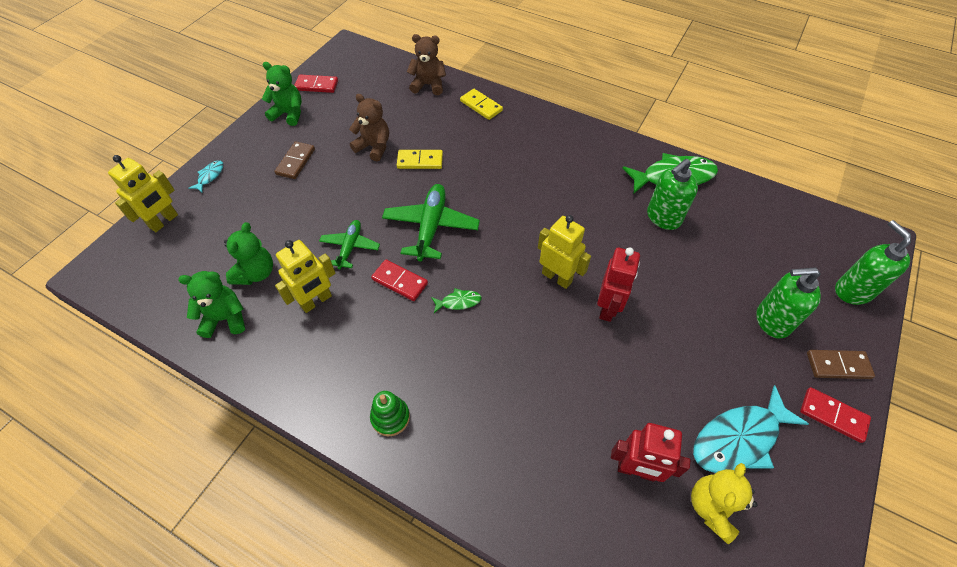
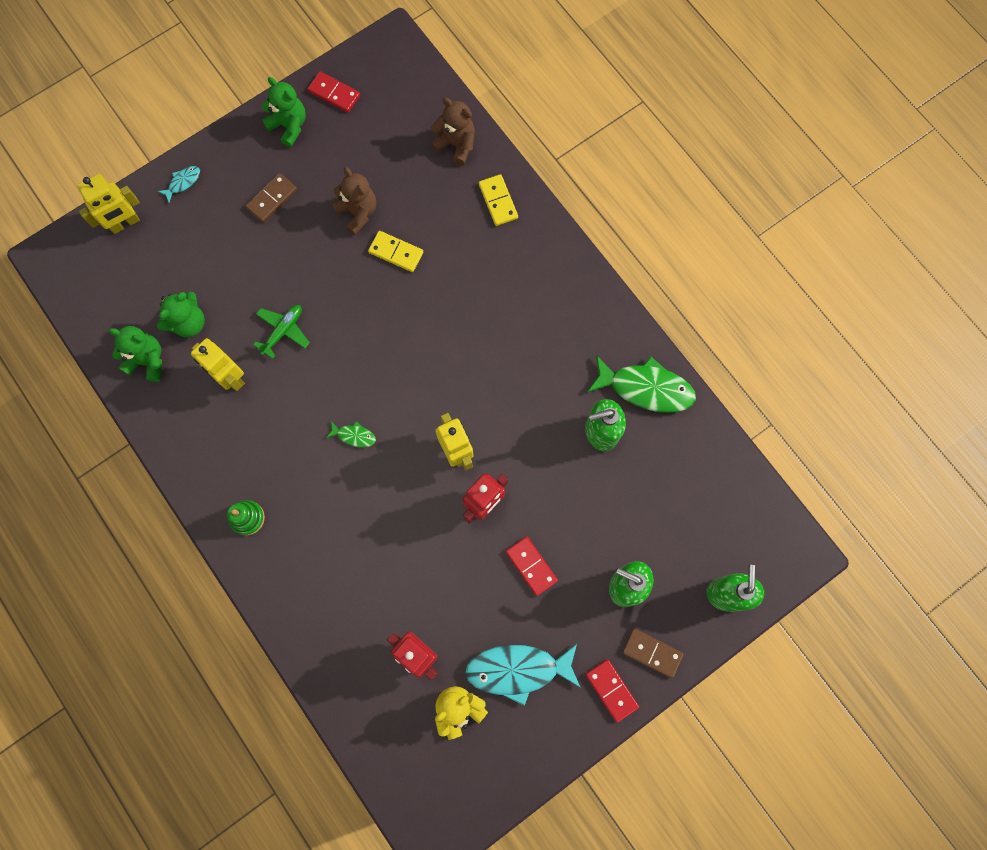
camera: 25 degrees right, 20 degrees up
yellow robot [275,240,335,313] -> yellow robot turned 60 degrees clockwise [191,338,245,391]
red domino [371,259,428,301] -> red domino moved to [506,537,558,596]
green plane [382,184,480,261] -> none

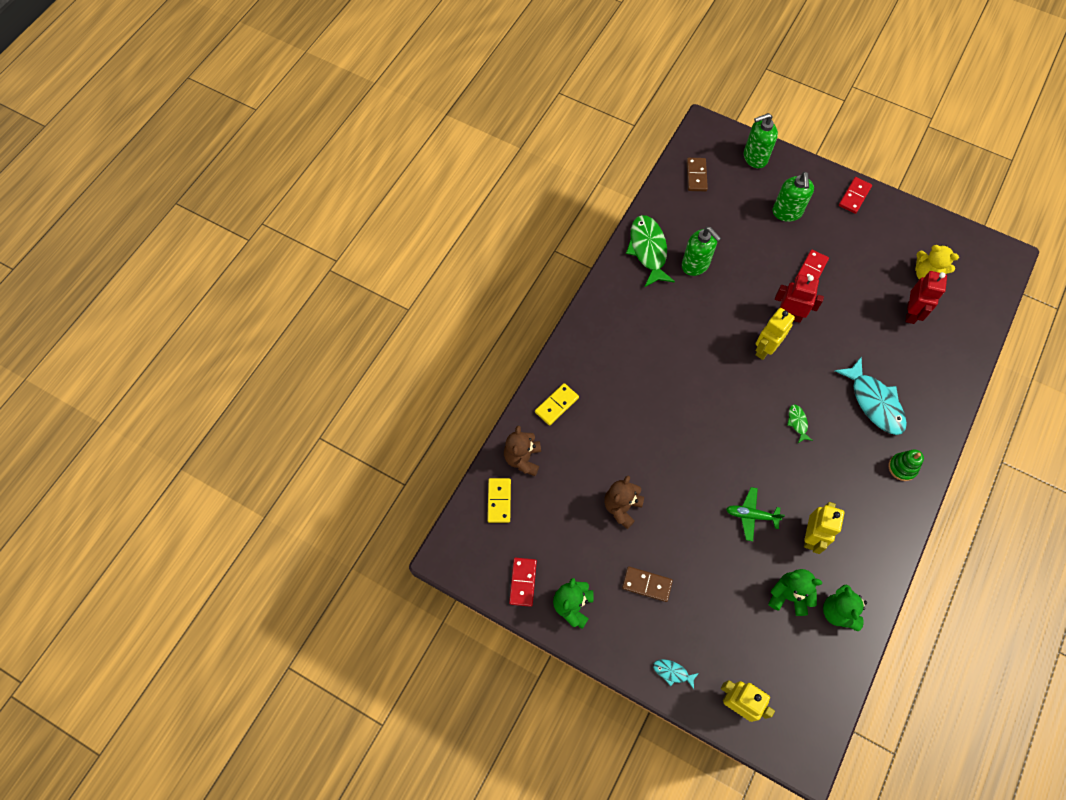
camera: 115 degrees left, 10 degrees down
yellow domino [368,231,423,272] -> yellow domino moved to [487,478,511,523]
turquoise fish [465,644,581,706] -> turquoise fish moved to [835,357,907,435]
brown domino [622,628,684,678] -> brown domino moved to [687,158,708,191]

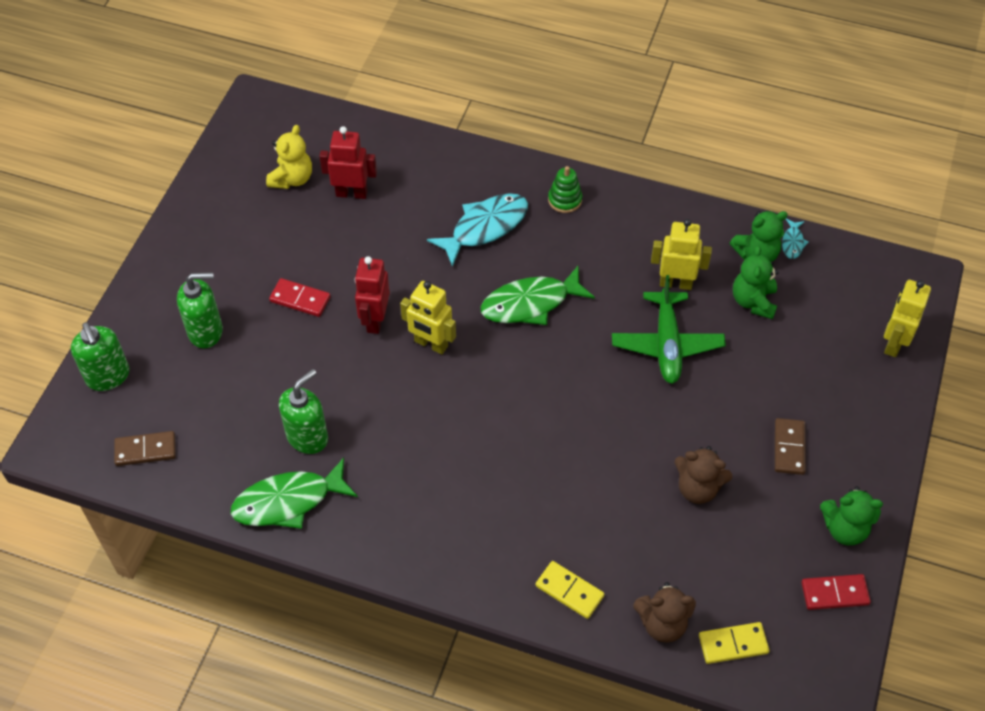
camera: 100 degrees left, 10 degrees down
turquoise fish [653,659,699,689] -> turquoise fish moved to [782,218,809,259]
green plane [726,487,785,541] -> green plane [612,275,726,384], size x1.62
green fish [787,404,813,443] -> green fish [481,266,595,325], size x2.17
red domino [839,177,872,214] -> none

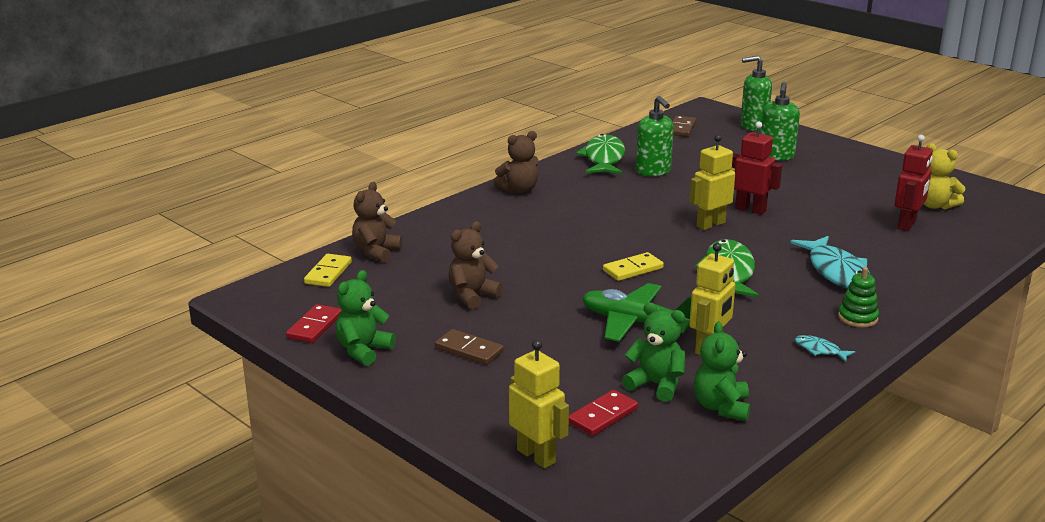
camera: 115 degrees right, 30 degrees down
red domino [269,278,331,317] -> red domino moved to [569,390,638,436]
yellow domino [536,561,604,619] -> yellow domino moved to [603,252,664,281]
turquoise fish [782,218,809,259] -> turquoise fish moved to [795,335,855,362]
none -> brown teddy bear [494,131,538,194]

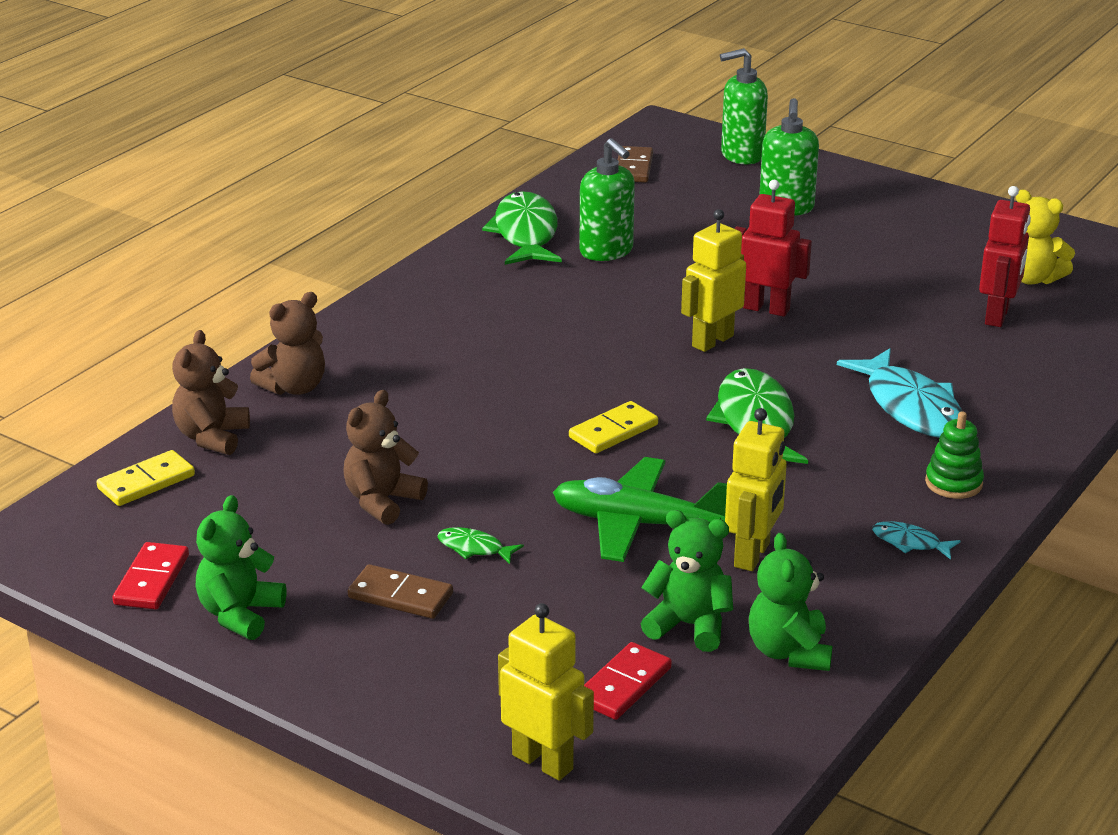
camera: 10 degrees left, 5 degrees up
yellow domino [304,254,352,287] -> yellow domino turned 45 degrees clockwise [96,450,195,506]
brown teddy bear [494,131,538,194] -> brown teddy bear moved to [250,292,325,395]
none -> green fish [437,527,524,564]

